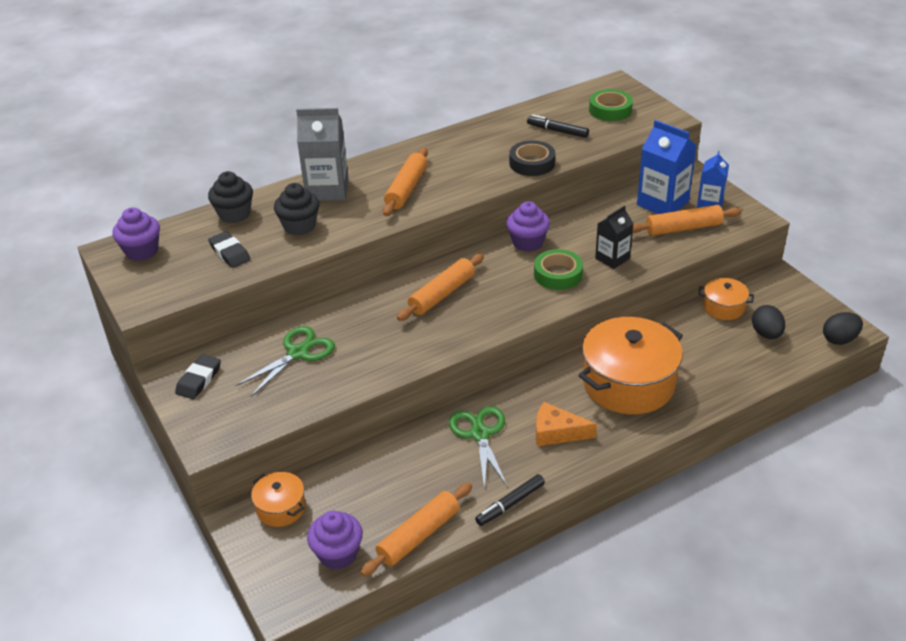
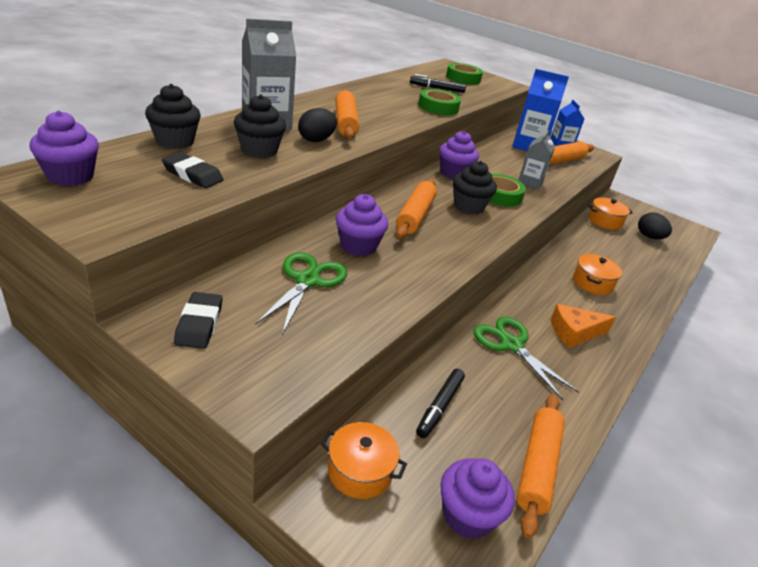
camera: 30 degrees left, 5 degrees down
black marker [475,474,545,526] -> black marker moved to [416,369,465,438]
black tape [509,140,555,176] -> green tape [418,89,461,115]
orange pot [578,317,683,414] -> orange pot [573,254,622,295], size x0.49
black carton [595,205,634,269] -> grey carton [519,130,555,189]
black egg [823,312,863,345] -> black egg moved to [298,108,337,142]
none -> purple cupcake [336,194,388,256]
none -> black cupcake [453,161,497,214]

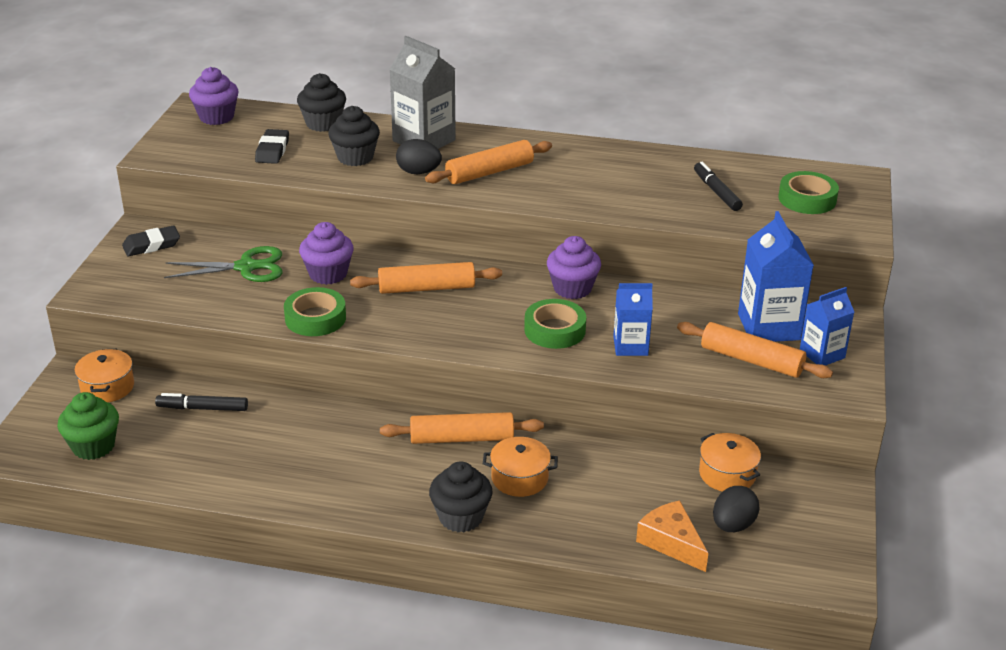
camera: 70 degrees right, 0 degrees up
green tape [418,89,461,115] -> green tape moved to [284,287,346,336]
purple cupcake [440,458,515,539] -> green cupcake [57,392,119,460]
black cupcake [453,161,497,214] -> black cupcake moved to [429,461,493,532]
green scissors [474,317,579,400] -> none
orange rolling pin [517,394,565,539] -> orange rolling pin moved to [380,412,544,444]
grey carton [519,130,555,189] -> blue carton [613,283,653,356]
orange cheese [551,304,616,348] -> orange cheese moved to [636,500,708,572]

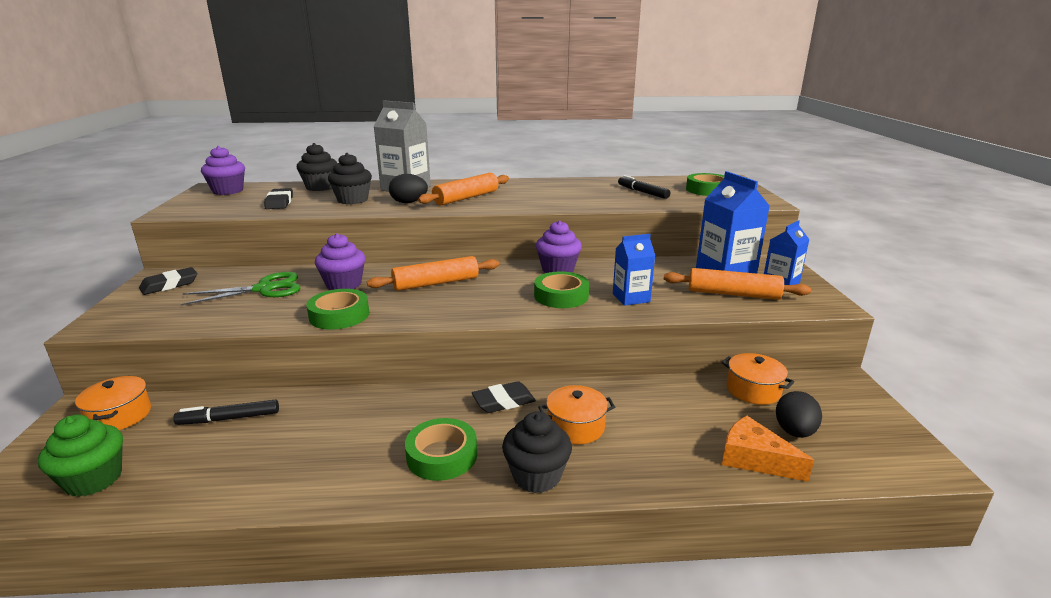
camera: 15 degrees left, 10 degrees down
orange rolling pin [380,412,544,444] -> black eraser [472,381,536,413]
none -> green tape [405,418,477,481]

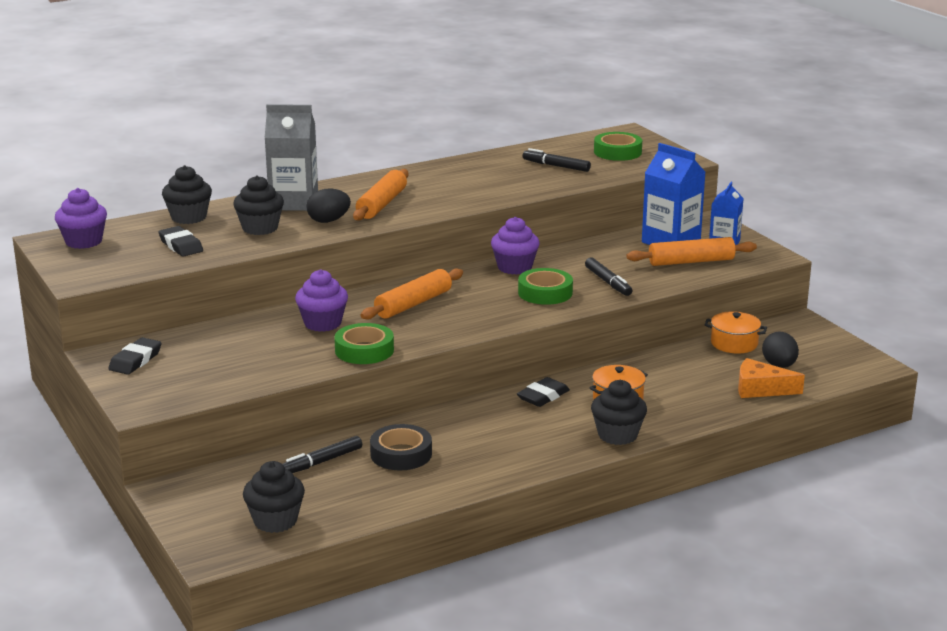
camera: 25 degrees left, 0 degrees up
green cupcake [38,415,123,497] -> black cupcake [243,461,305,533]
orange pot [75,376,151,430] -> none
green scissors [181,272,300,305] -> none
green tape [405,418,477,481] -> none
blue carton [613,234,655,306] -> black marker [585,258,632,296]
none -> black tape [370,424,432,470]

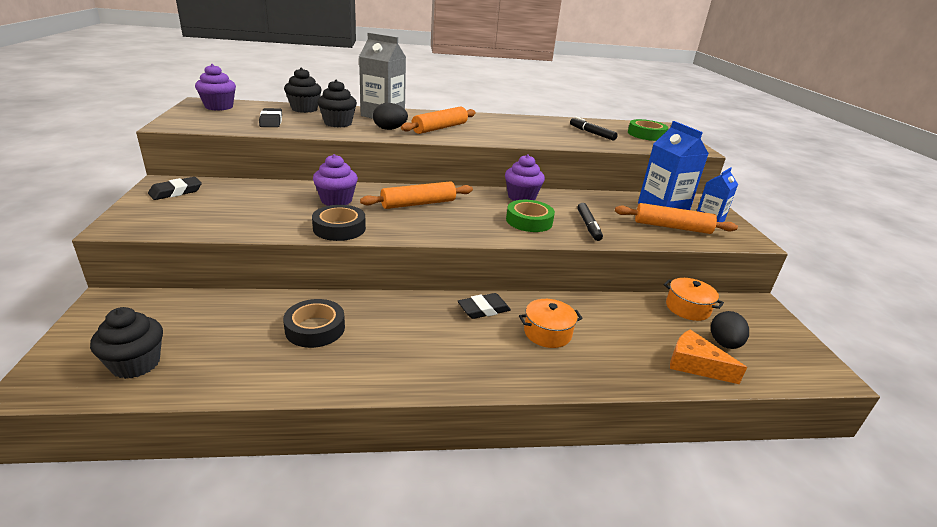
camera: 20 degrees right, 5 degrees up
black marker [283,436,362,473] -> none
green tape [334,323,394,364] -> black tape [312,205,366,241]
black cupcake [591,380,647,445] -> none

